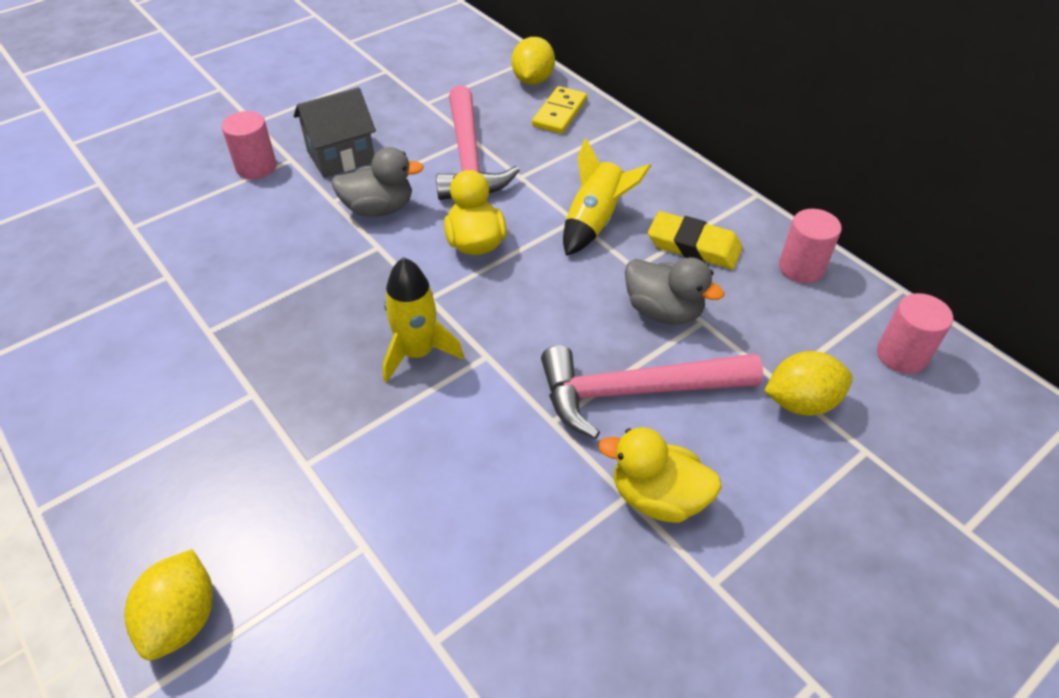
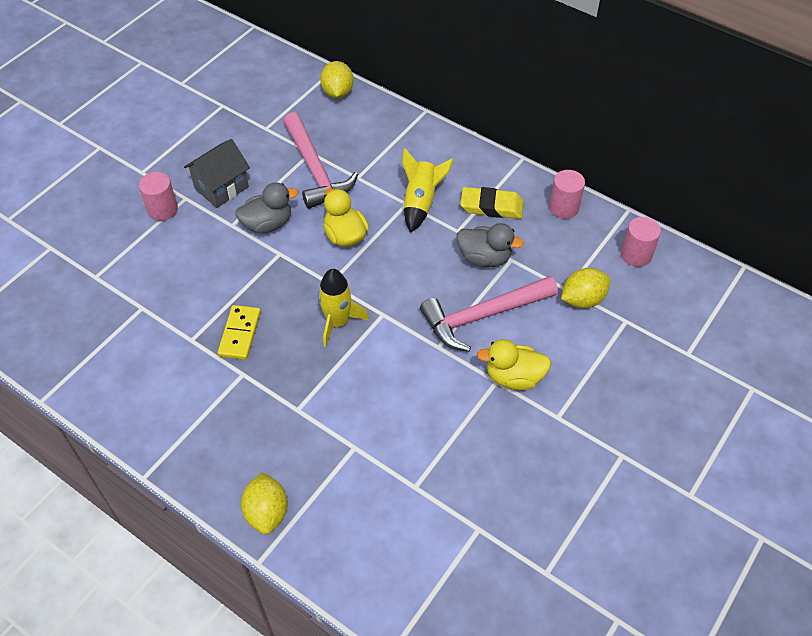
camera: 15 degrees left, 5 degrees up
yellow domino [532,86,587,134] -> yellow domino moved to [218,305,261,360]

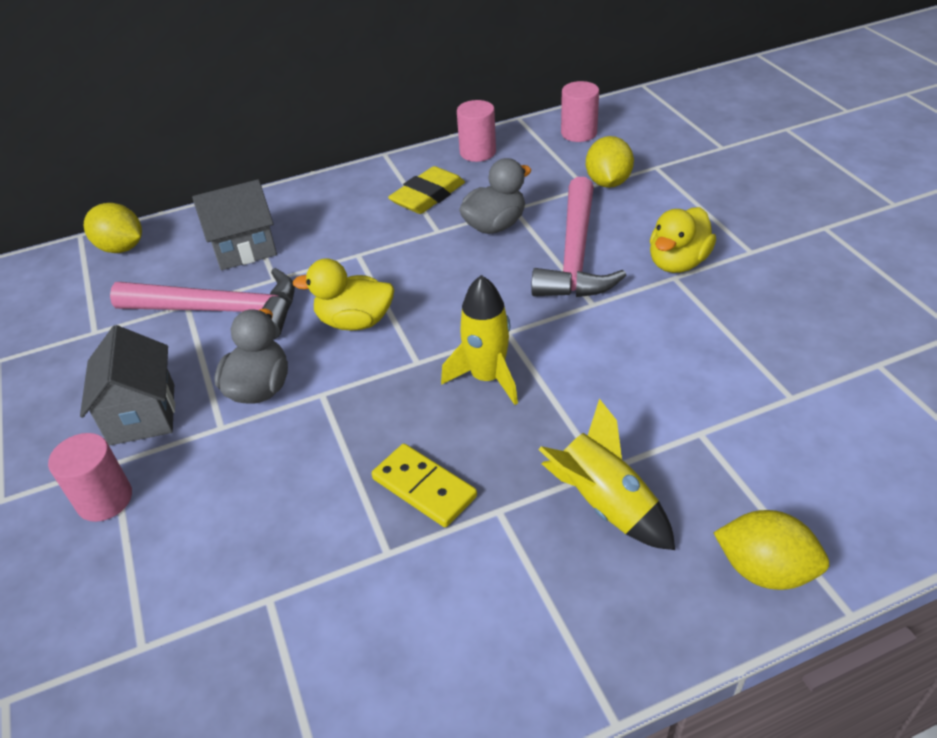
camera: 55 degrees left, 10 degrees down
yellow rocket [402,148,454,233] -> yellow rocket moved to [538,399,675,550]
none -> grey house [192,179,277,270]

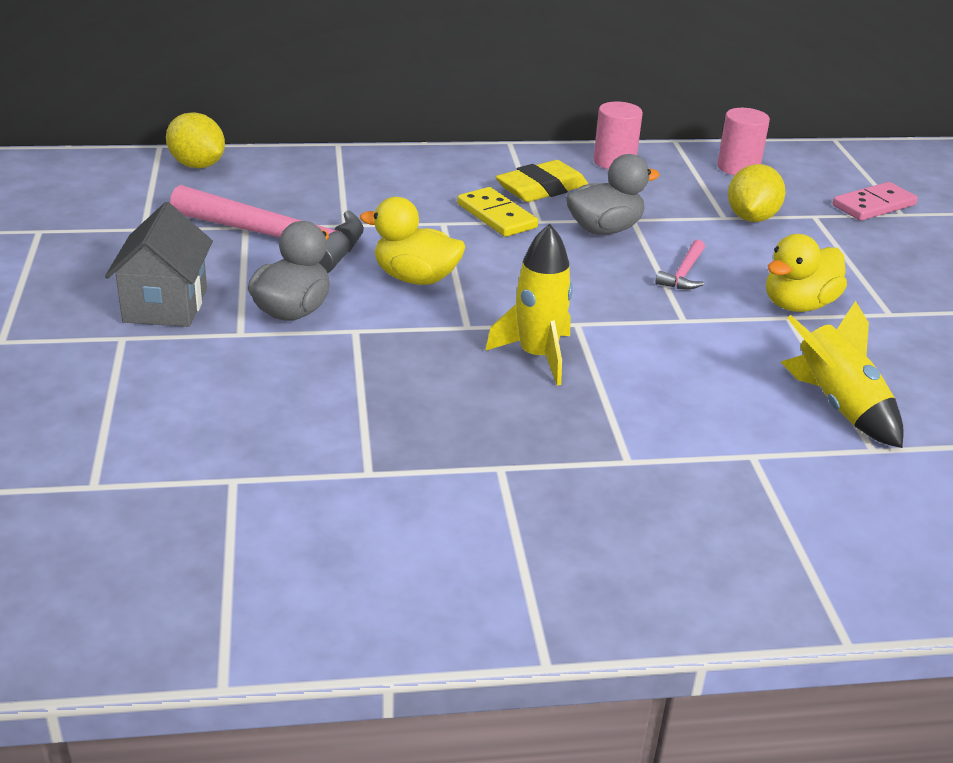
camera: 10 degrees right, 10 degrees down
pink cylinder [48,433,132,522] -> none
grey house [192,179,277,270] -> none
yellow domino [372,444,477,527] -> yellow domino moved to [457,187,538,237]
pink hammer [531,177,627,297] -> pink hammer [656,239,705,290], size x0.44
yellow rocket [538,399,675,550] -> yellow rocket moved to [781,301,904,448]
yellow lemon [713,510,829,590] -> none
none -> pink domino [833,182,918,221]

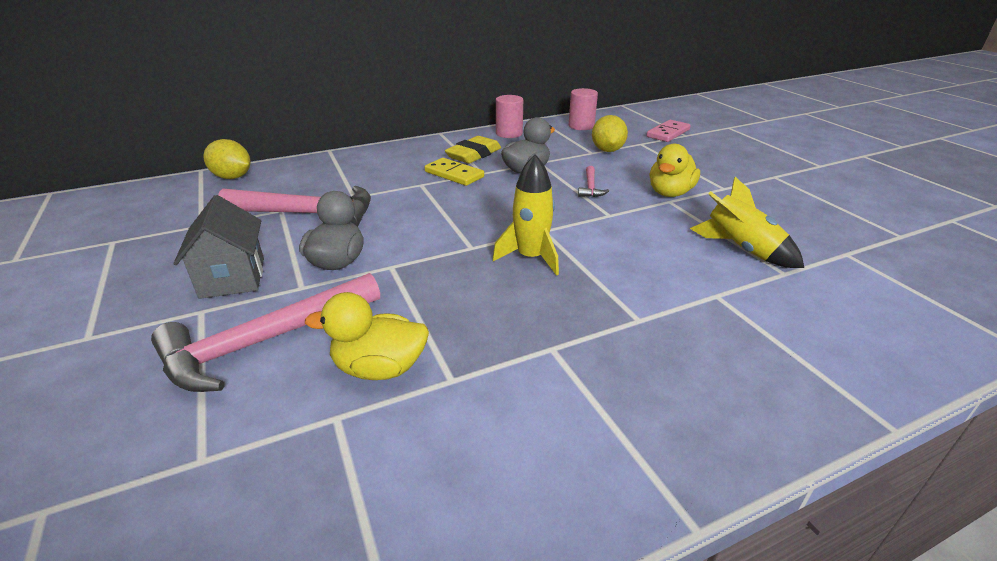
camera: 15 degrees left, 0 degrees up
yellow duck [360,197,465,285] -> yellow duck moved to [305,292,429,380]
none -> pink hammer [151,273,380,392]

